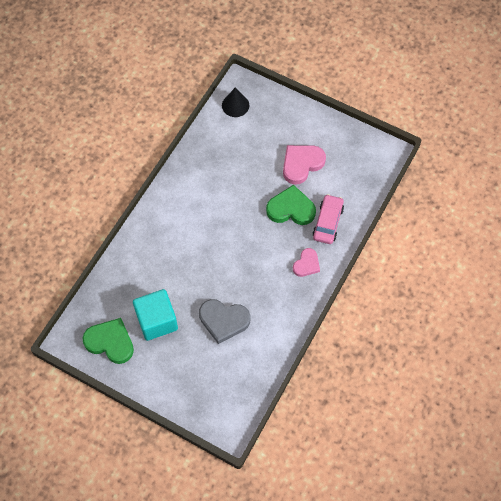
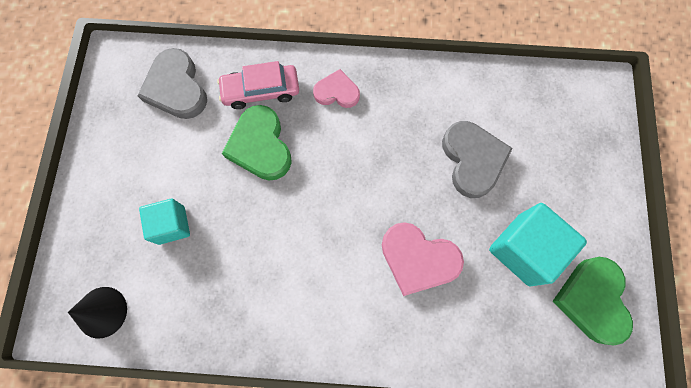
camera: 115 degrees left, 10 degrees up
pink heart [283,145,326,185] -> pink heart moved to [382,222,464,296]
none -> grey heart [137,48,207,119]
none -> turquoise cube [139,199,190,245]

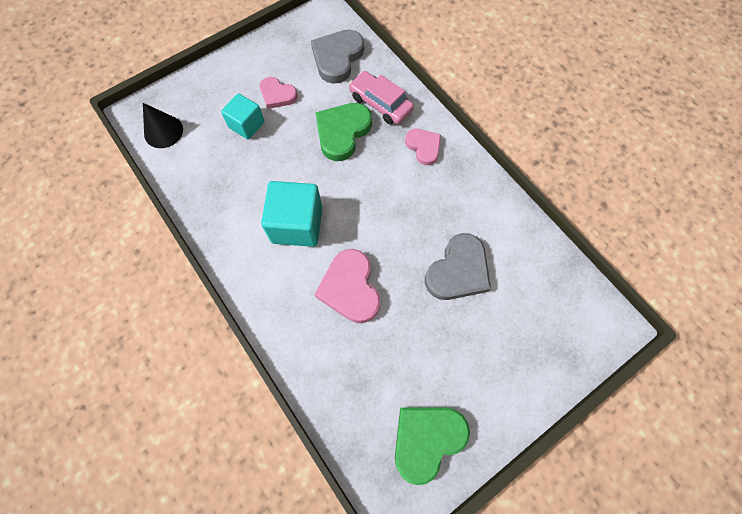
camera: 50 degrees right, 5 degrees down
turquoise cube [489,203,587,287] -> turquoise cube moved to [261,181,322,247]
none -> pink heart [260,77,298,109]

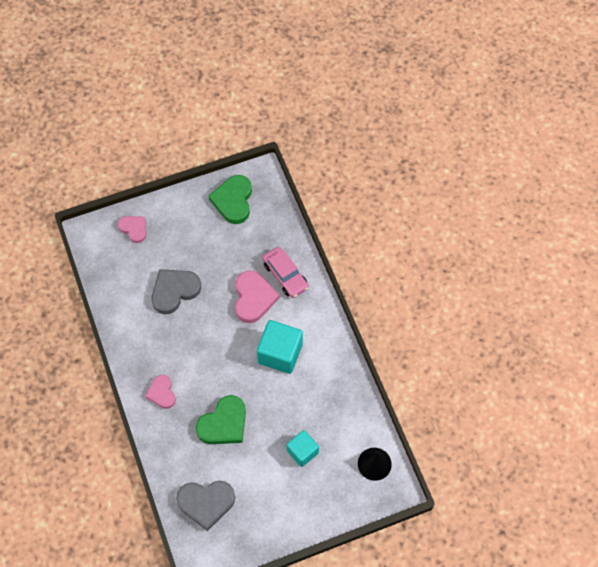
camera: 165 degrees left, 5 degrees down
pink heart [260,77,298,109] -> pink heart moved to [118,216,146,243]
grey heart [311,30,364,84] -> grey heart turned 45 degrees clockwise [176,481,235,531]
pink car [349,71,414,124] -> pink car moved to [262,247,309,298]
green heart [395,407,470,485] -> green heart turned 120 degrees clockwise [208,175,252,224]

